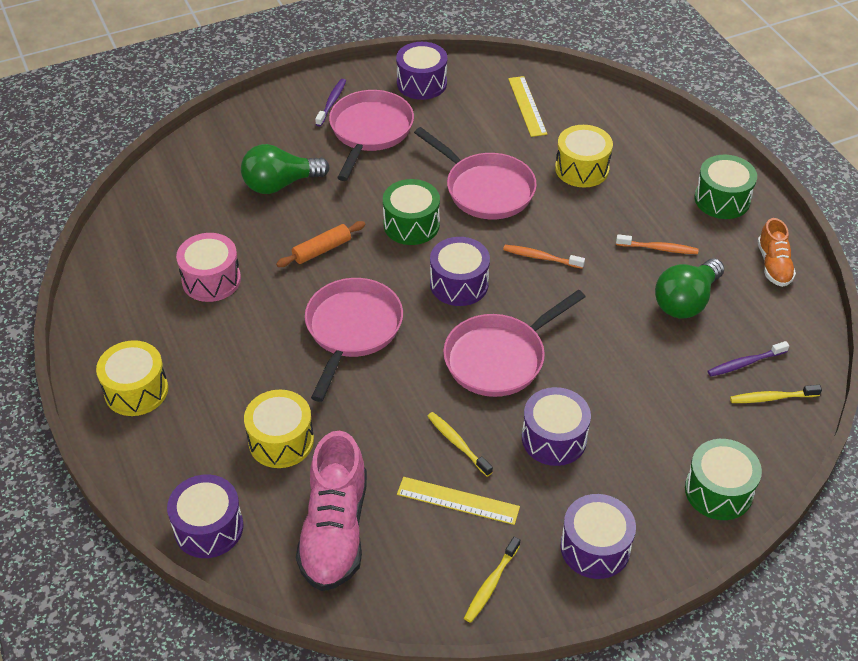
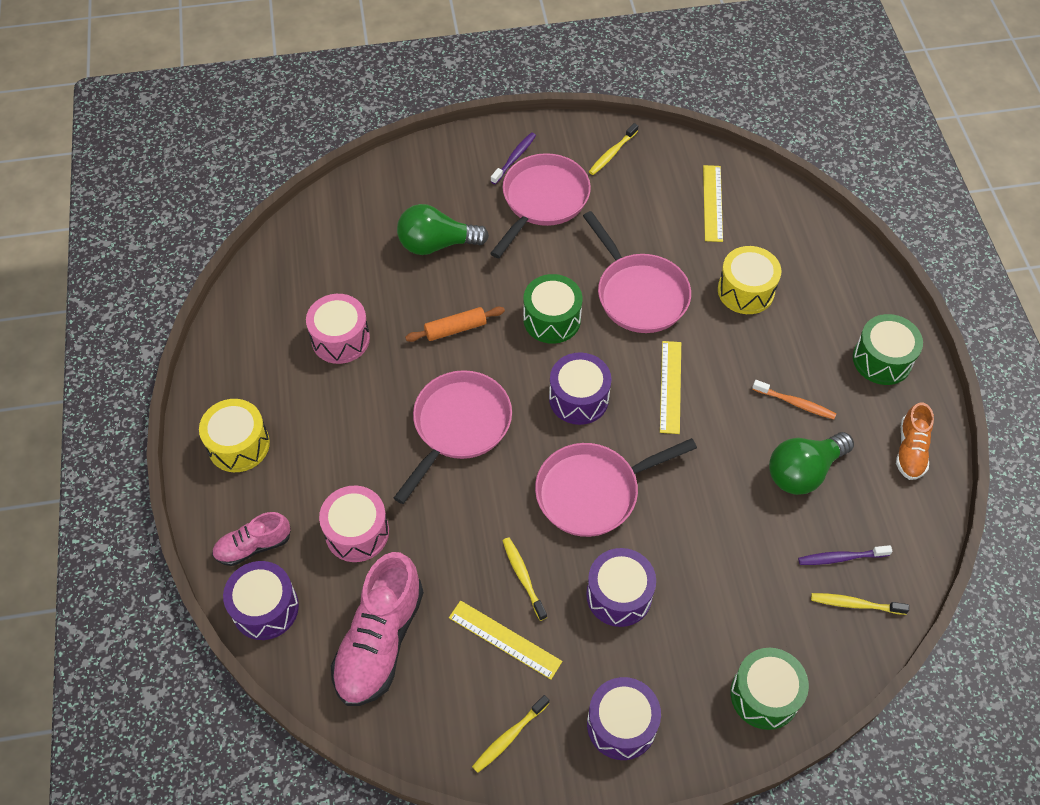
camera: 15 degrees right, 10 degrees up
yellow drum [244,390,314,468] -> pink drum [319,486,389,562]
purple drum [396,42,447,100] -> yellow toothbrush [589,123,638,175]
orange toothbrush [503,245,585,269] -> yellow ruler [660,341,681,434]
none -> pink shoe [212,512,291,566]

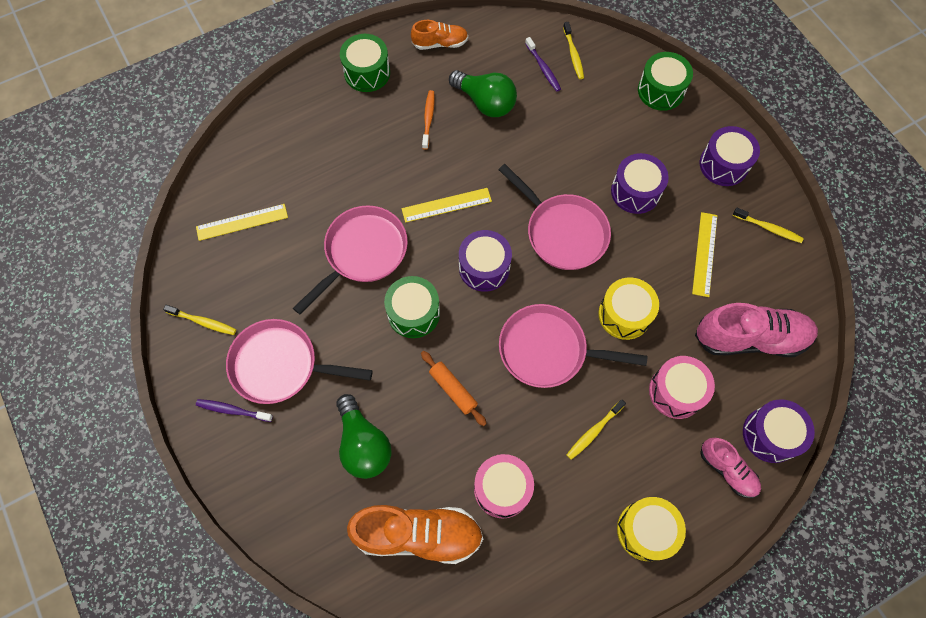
camera: 110 degrees left, 10 degrees up
yellow toothbrush [503,538,547,621] -> yellow toothbrush moved to [566,399,626,460]
yellow drum [718,246,782,314] -> yellow drum moved to [598,278,659,340]
none -> orange shoe [347,505,483,564]

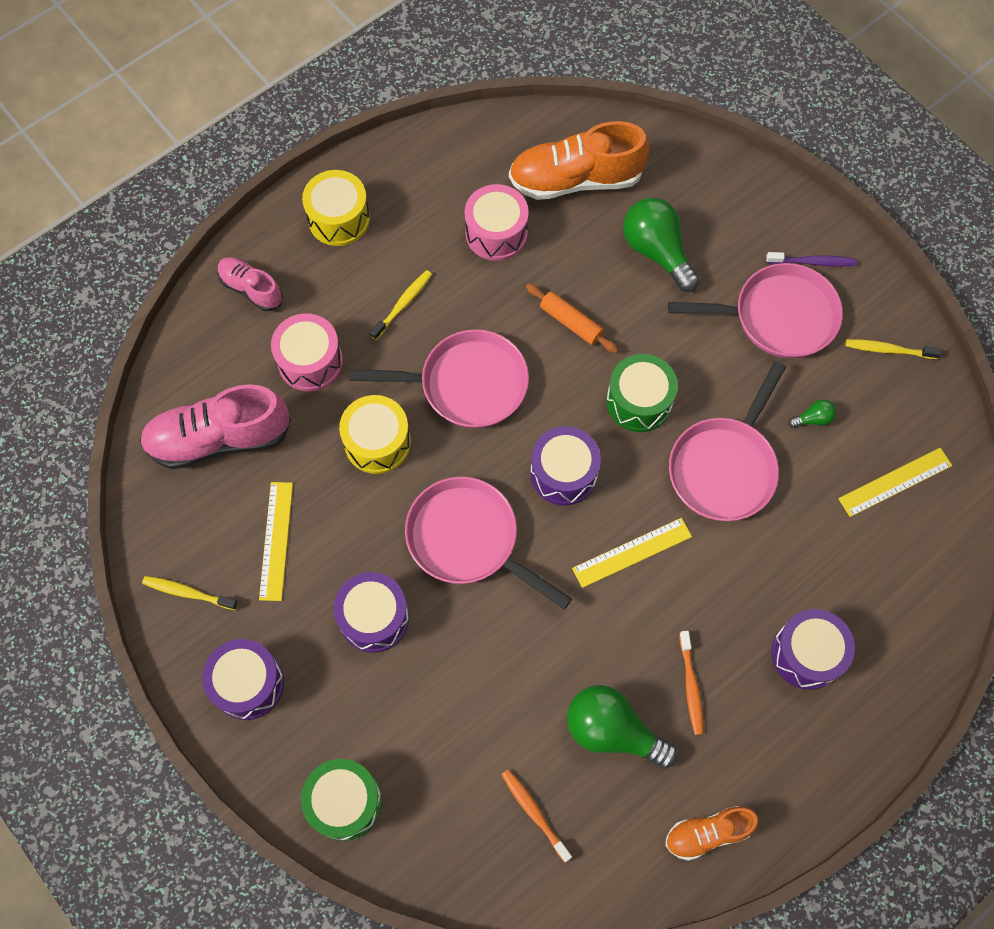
camera: 170 degrees right, 0 degrees up
green drum [340,34,390,92] -> none
purple toothbrush [525,37,561,92] -> orange toothbrush [501,769,572,863]
yellow toothbrush [563,22,584,79] -> none
purple drum [743,399,815,463] -> purple drum moved to [772,609,855,690]
none -> green light bulb [788,399,836,428]

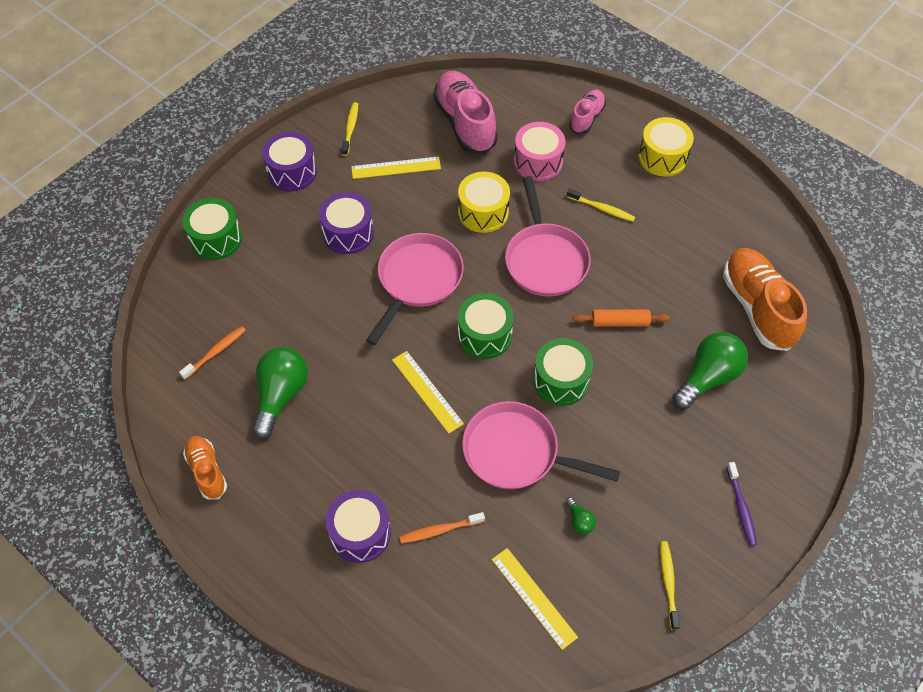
camera: 80 degrees right, 10 degrees down
pink drum [465,184,529,261] -> none
orange rolling pin [526,284,619,353] -> orange rolling pin turned 60 degrees clockwise [573,309,670,327]
purple drum [530,426,601,505] -> green drum [458,293,514,359]
pink pan [668,263,843,358] -> none
orange toothbrush [679,631,703,735] -> orange toothbrush moved to [400,512,485,543]

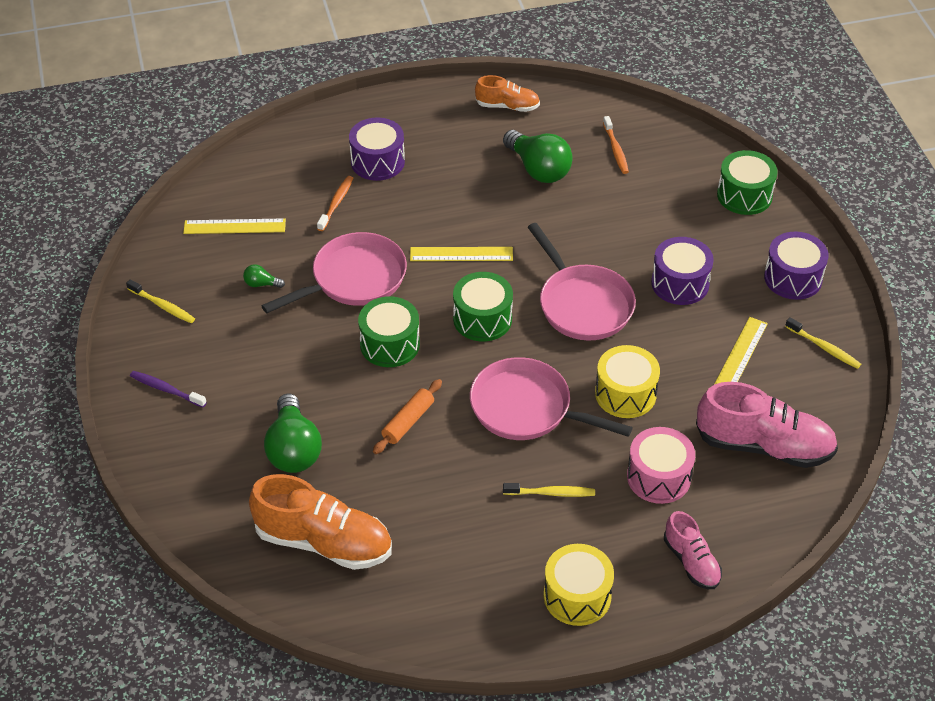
camera: 125 degrees right, 10 degrees down
yellow toothbrush [567,188,635,222] -> yellow toothbrush turned 150 degrees counterclockwise [503,483,595,497]

